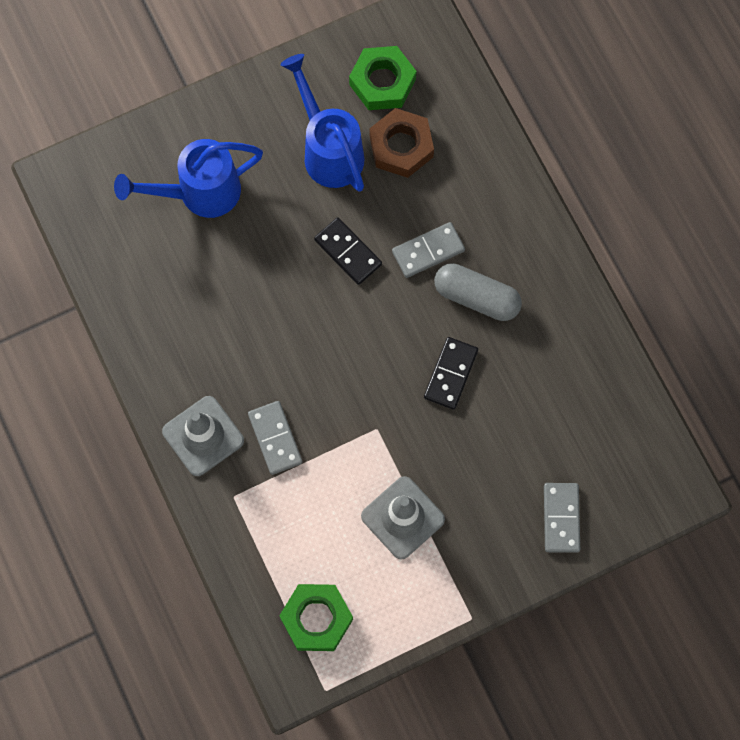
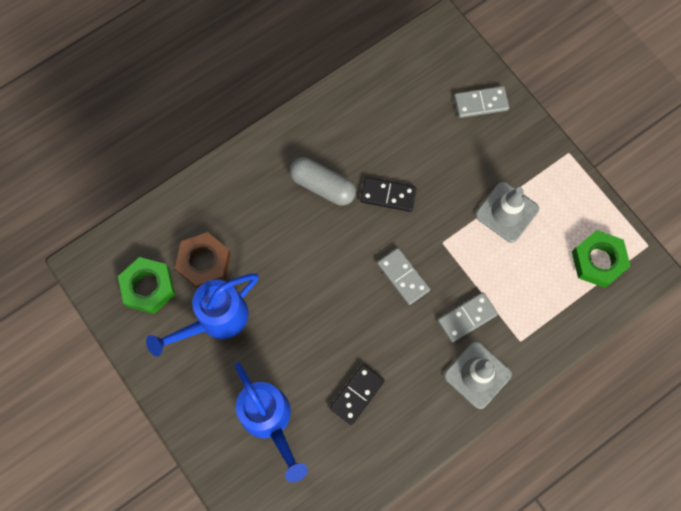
camera: 100 degrees left, 0 degrees up
black domino [314,217,382,285] -> black domino moved to [330,364,385,425]
grey domino [392,222,465,278] -> grey domino moved to [377,248,430,305]
grey capsule [434,263,522,321] -> grey capsule turned 75 degrees counterclockwise [290,157,356,206]

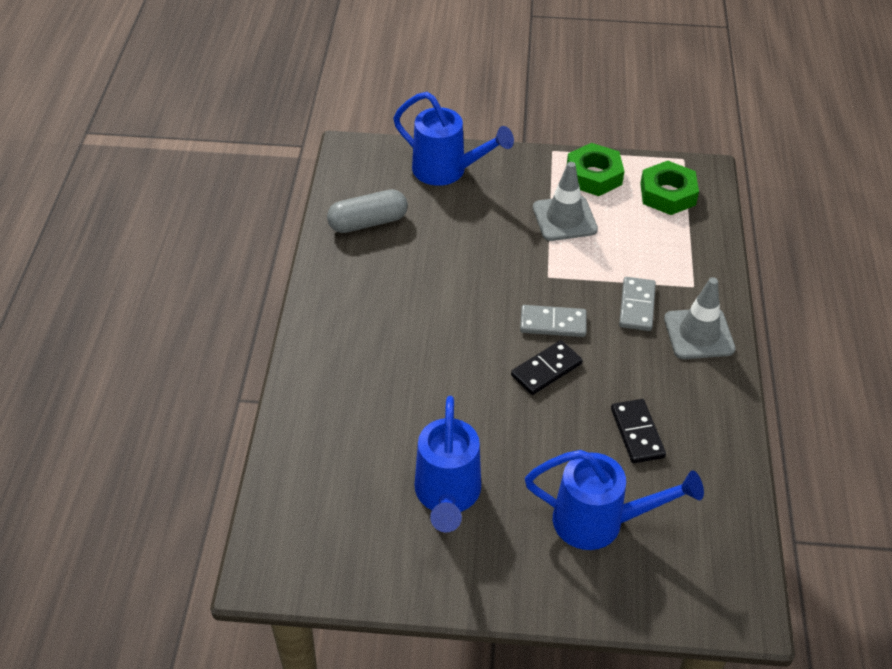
camera: 50 degrees left, 25 degrees down
green nut [118,257,175,314] -> green nut moved to [567,143,625,196]
brown nut [175,232,231,289] -> none
grey capsule [290,157,356,206] -> grey capsule moved to [327,189,408,233]
black domino [360,177,417,212] -> black domino moved to [511,340,582,395]
grey domino [454,86,509,118] -> blue watering can [393,92,514,186]

